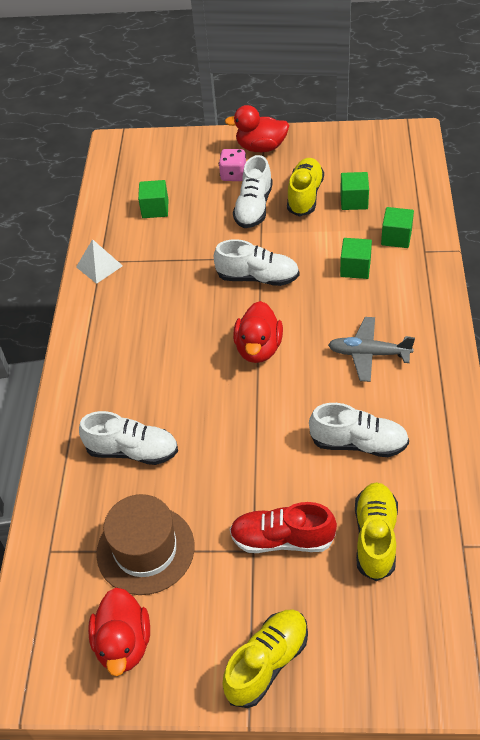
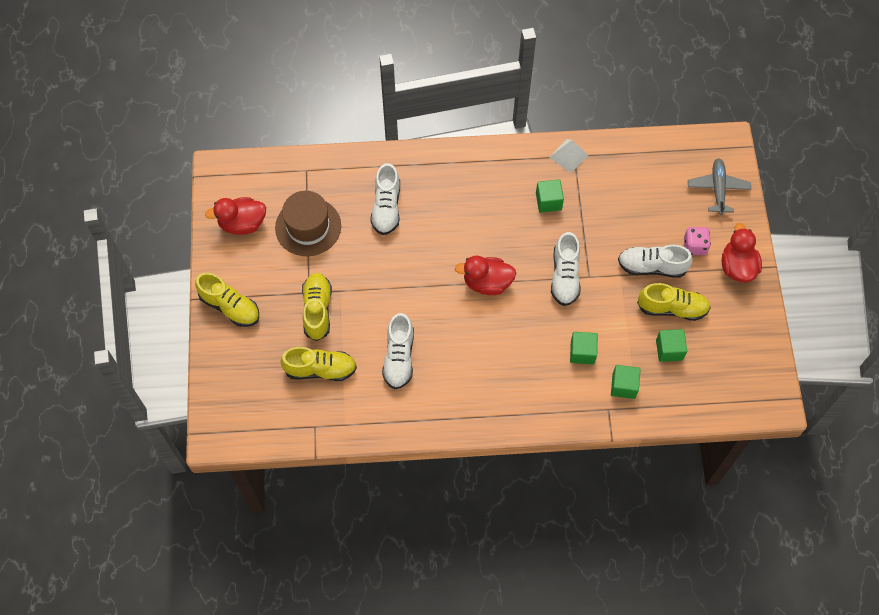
camera: 80 degrees right, 15 degrees up
green cube [138,180,168,218] -> green cube moved to [536,179,564,213]
red shoe [230,502,337,553] -> yellow shoe [302,273,332,341]
grey plane [328,317,415,382] -> grey plane moved to [688,158,751,215]

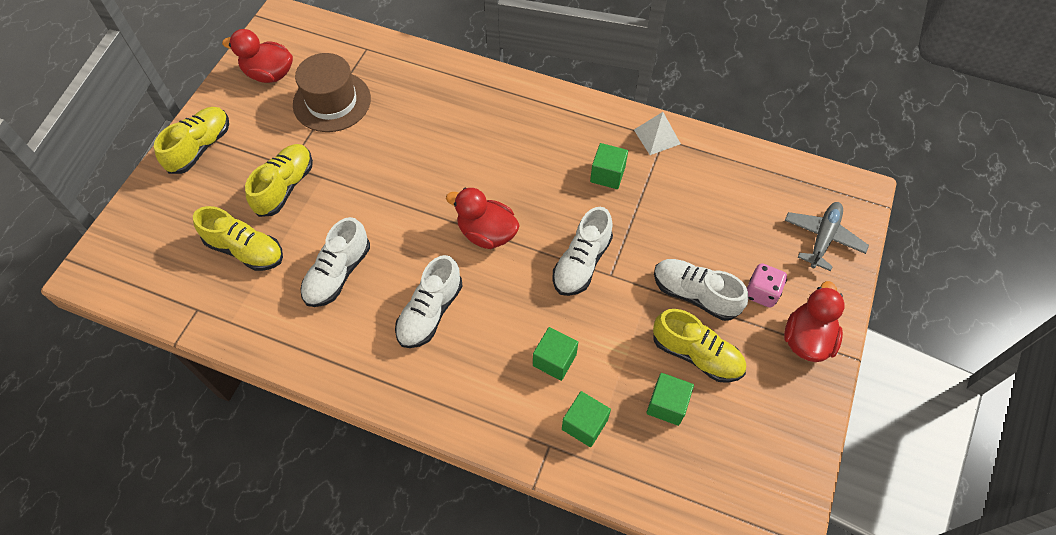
camera: 25 degrees right, 5 degrees down
yellow shoe [195,273,259,327] -> yellow shoe turned 120 degrees counterclockwise [154,107,229,174]
white shoe [370,163,400,235] -> white shoe moved to [395,255,462,348]

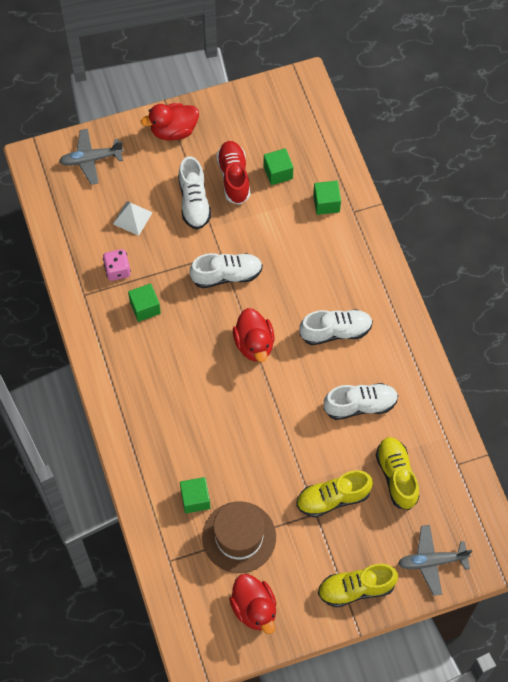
camera: 130 degrees left, 5 degrees up
green cube [533,327,578,381] -> green cube moved to [180,477,210,513]
white pyramid [634,112,681,155] -> white pyramid moved to [113,201,153,236]
yellow shoe [653,309,746,383] -> red shoe [216,141,250,205]
pink dice [747,263,787,308] -> pink dice moved to [103,249,131,281]
none -> grey plane [398,525,472,596]

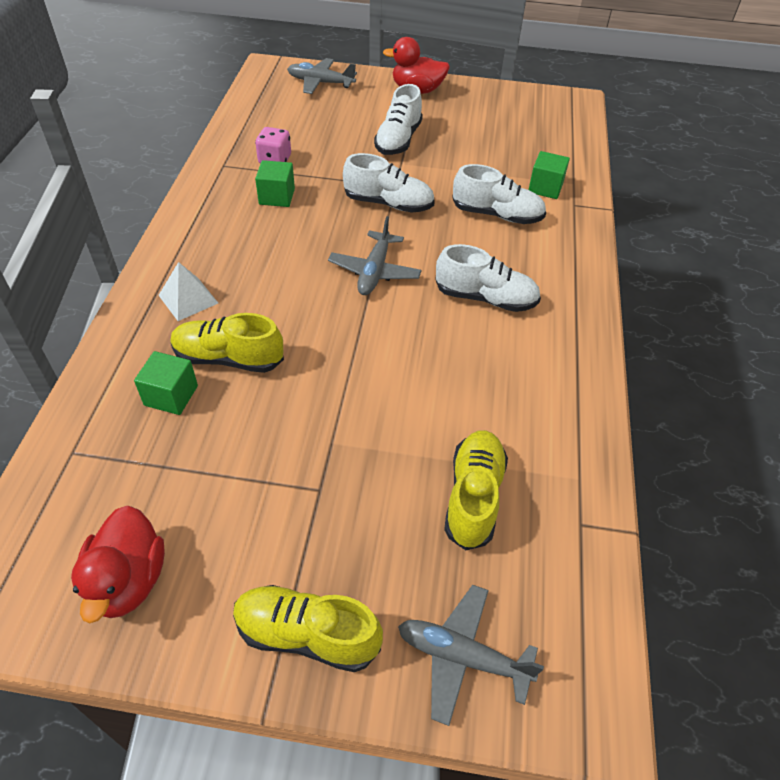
camera: 25 degrees right, 15 degrees down
white pyramid [113,201,153,236] -> white pyramid moved to [159,262,218,321]
brown hat [202,502,276,573] -> none
red shoe [216,141,250,205] -> none
red duck [233,308,275,362] -> grey plane [328,216,422,295]
green cube [264,148,293,185] -> none
yellow shoe [296,470,373,517] -> yellow shoe moved to [170,313,284,373]
white shoe [324,383,398,420] -> white shoe moved to [452,164,546,224]

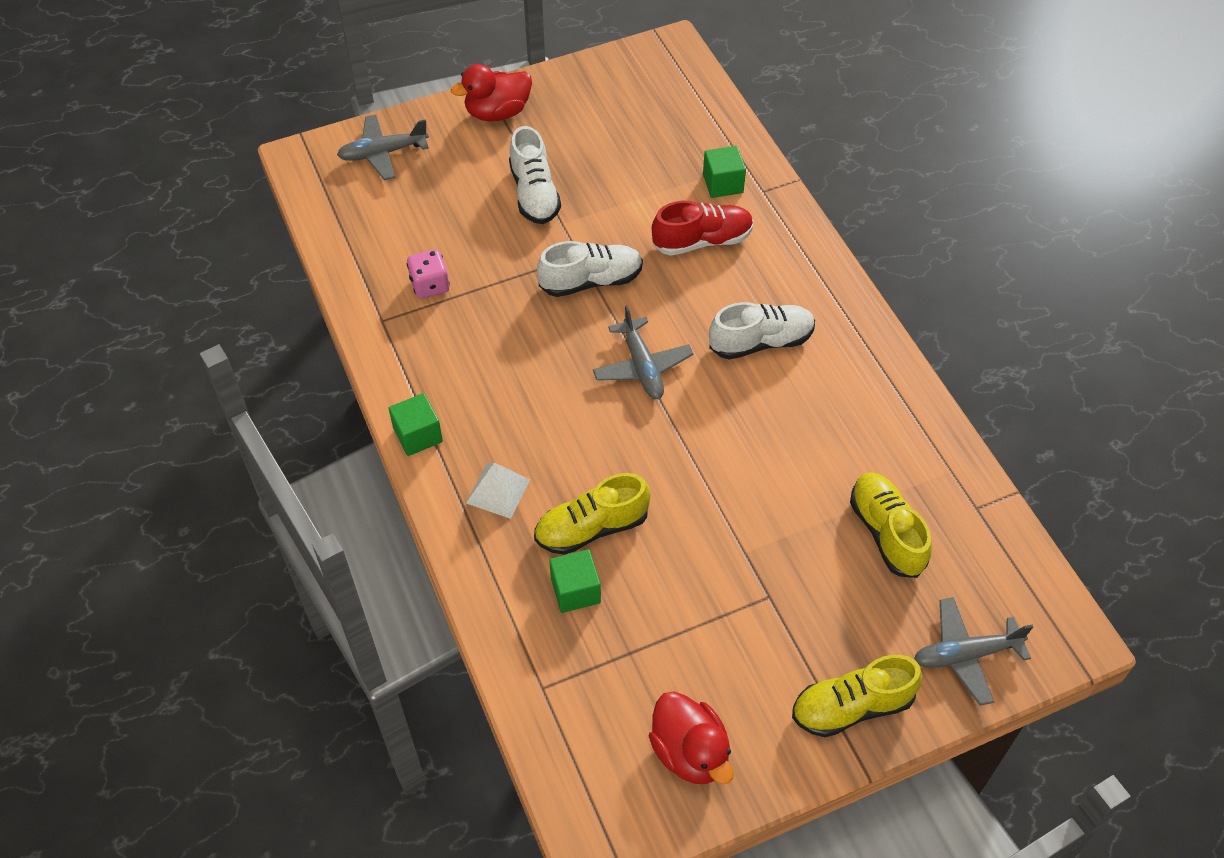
camera: 30 degrees left, 5 degrees up
green cube [255,160,295,207] -> green cube moved to [389,393,443,456]
white shoe [452,164,546,224] -> red shoe [652,201,754,256]

